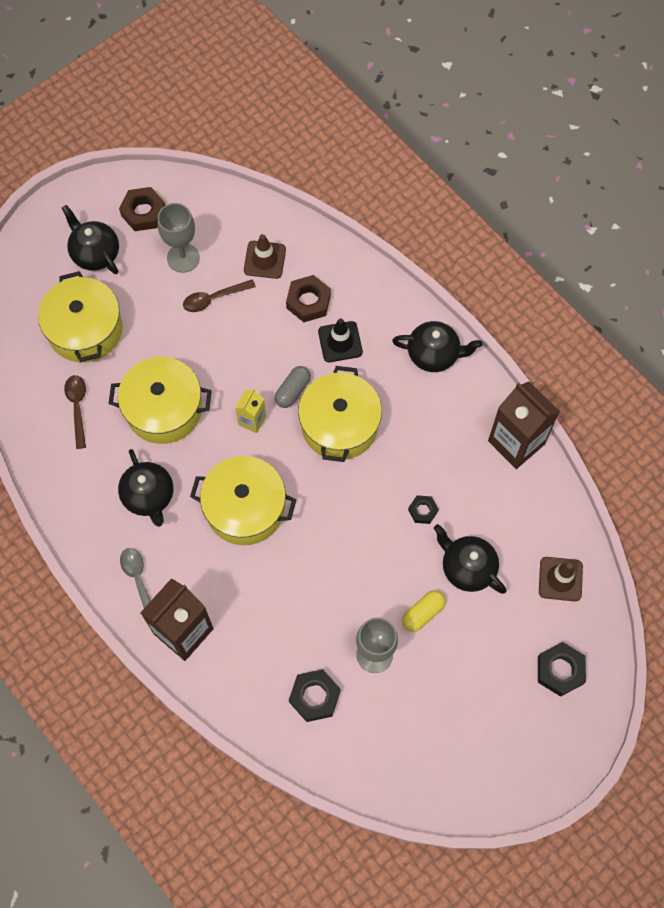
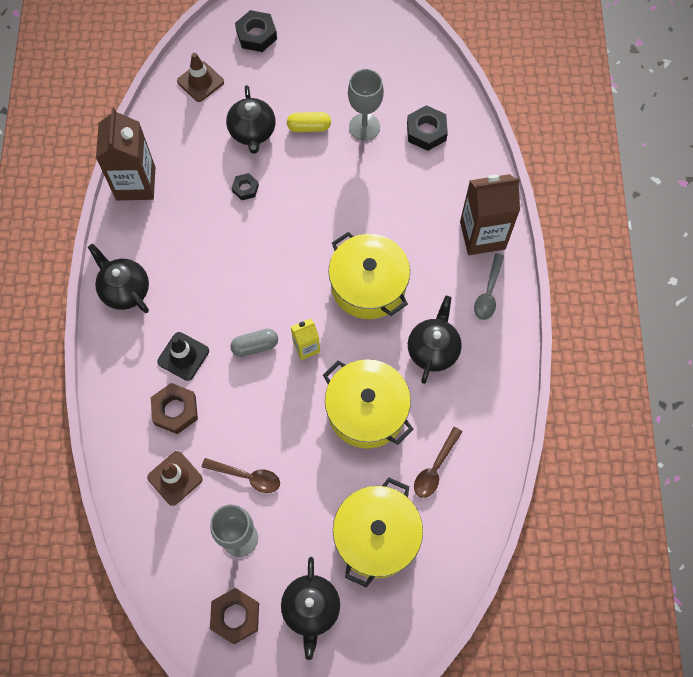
camera: 140 degrees left, 0 degrees up
yellow pot [298,366,382,462] -> none

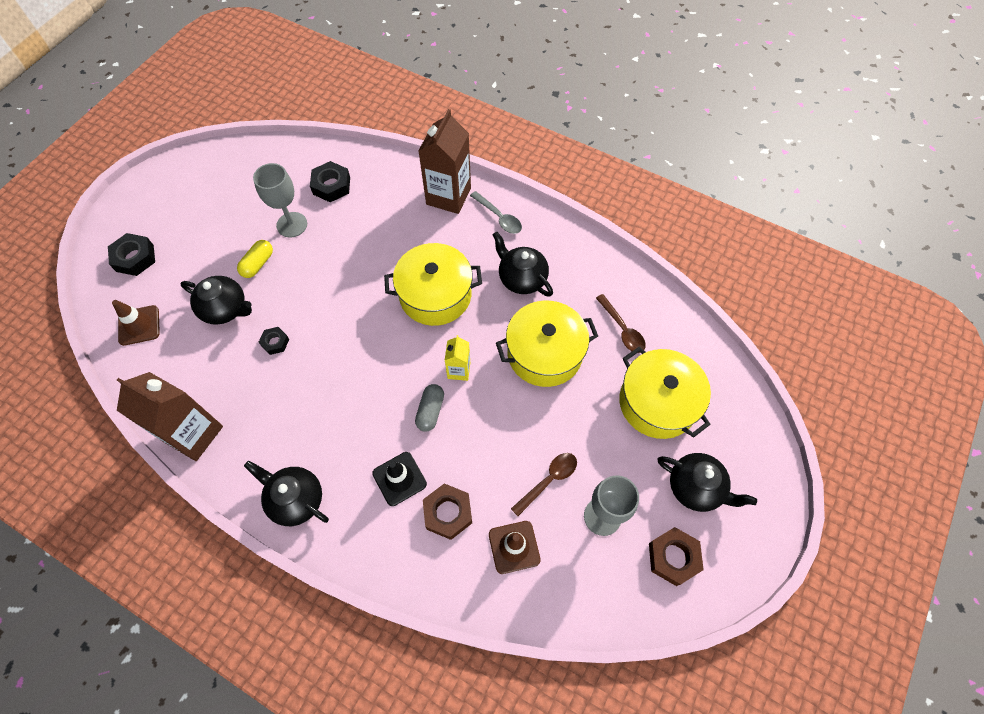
camera: 60 degrees left, 5 degrees down
black teapot [88,243,149,313] -> black teapot turned 45 degrees clockwise [244,461,329,526]

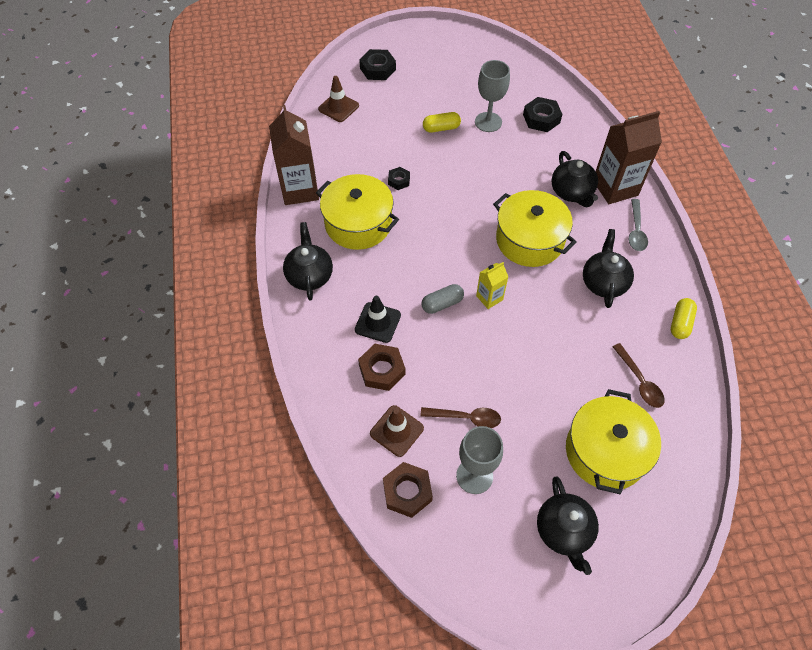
camera: 50 degrees right, 5 degrees down
black teapot [180,276,252,325] -> black teapot moved to [552,151,598,207]
yellow pot [496,301,598,387] -> yellow pot moved to [316,174,399,250]
brown spoon [596,294,646,353] -> brown spoon turned 45 degrees counterclockwise [613,343,665,408]
brown nut [649,527,704,586] -> brown nut moved to [383,462,433,518]
none -> yellow capsule [671,298,697,339]

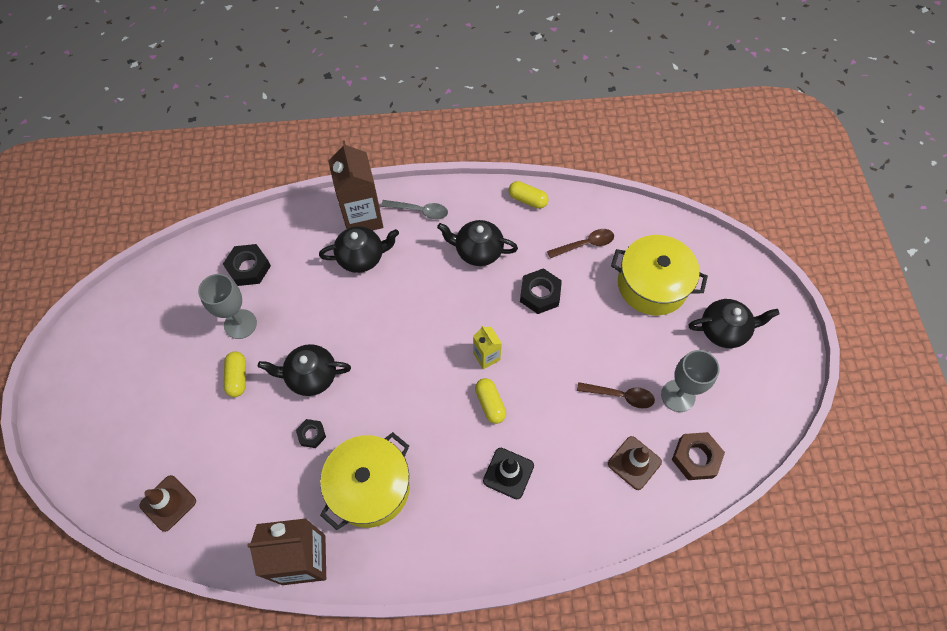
camera: 85 degrees left, 5 degrees up
black teapot [283,222,333,300] -> black teapot moved to [258,344,351,396]
brown nut [358,344,405,391] -> none
black nut [359,49,396,80] -> black nut moved to [520,268,562,314]
brown spoon [420,407,501,428] -> brown spoon turned 90 degrees clockwise [577,382,655,409]
grey capsule [422,284,464,314] -> yellow capsule [475,378,506,424]
yellow pot [493,190,577,267] -> none

